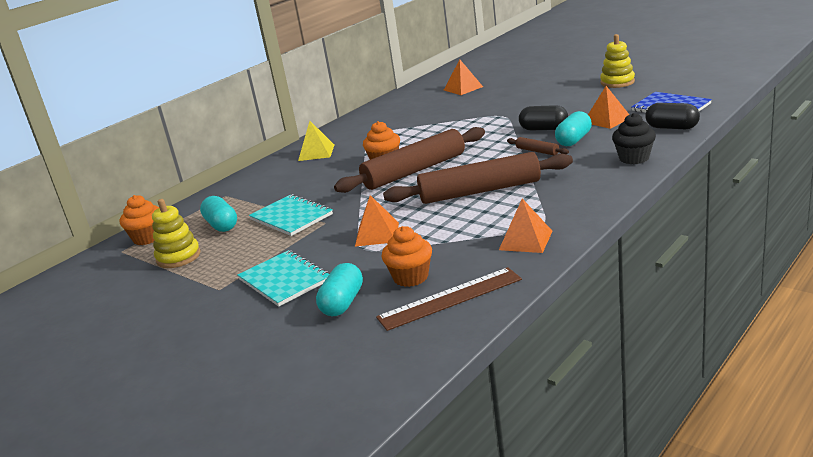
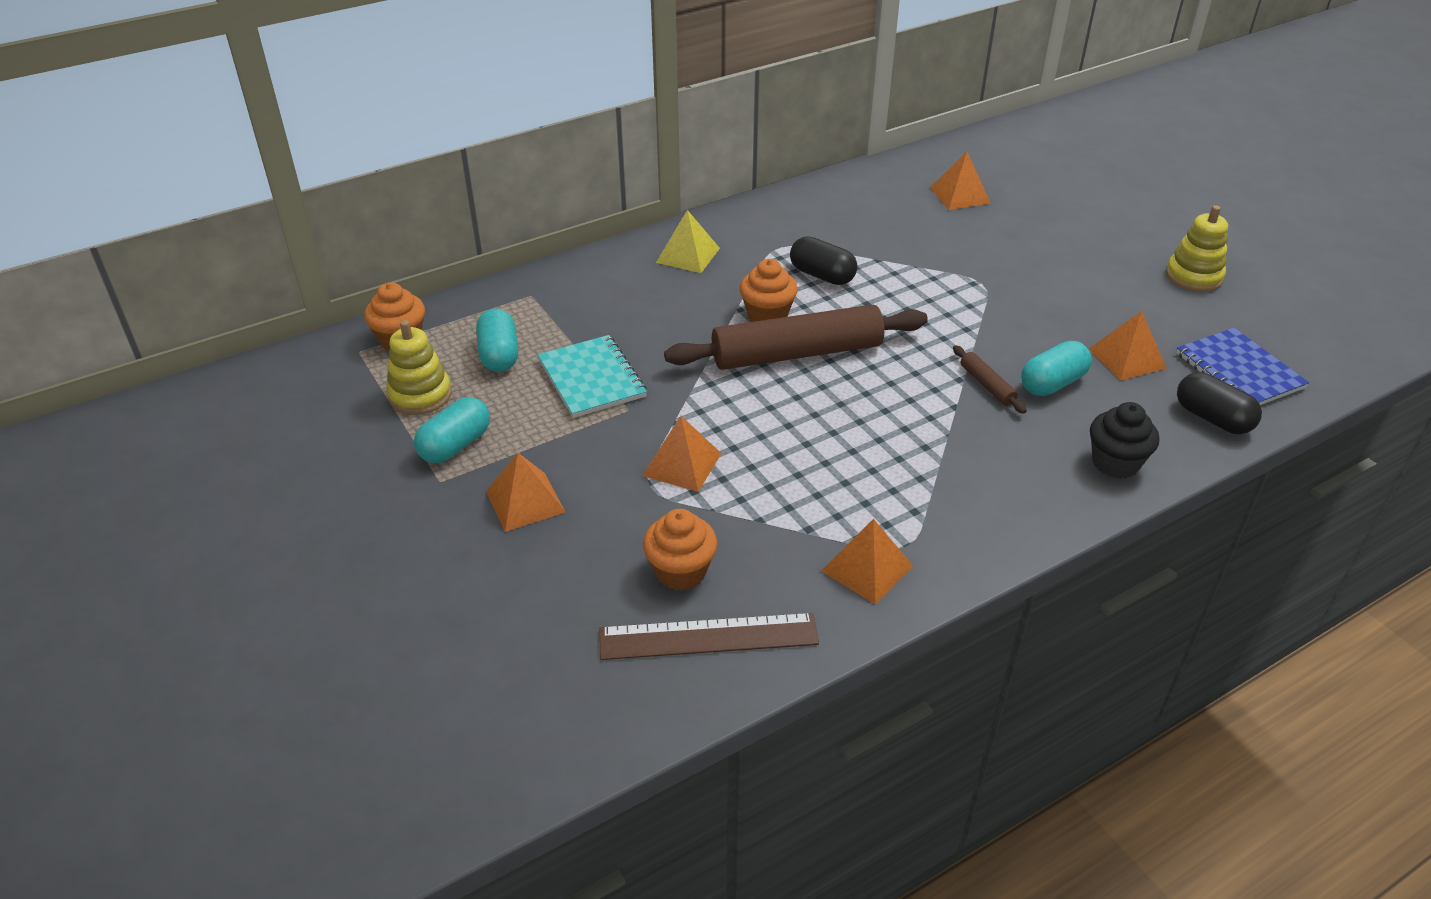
camera: 15 degrees right, 15 degrees up
turquoise notebook [238,250,330,307] -> orange pyramid [486,453,565,532]
turquoise capsule [316,263,363,316] -> turquoise capsule moved to [414,397,490,463]
brown rolling pin [383,152,573,204] -> none
black capsule [519,105,568,130] -> black capsule moved to [790,236,857,285]

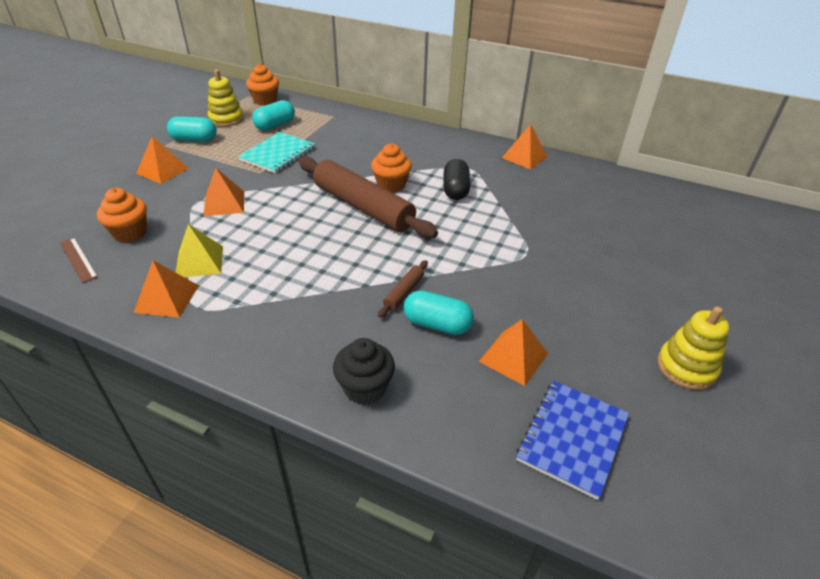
camera: 55 degrees right, 0 degrees up
brown ruler [599,613,819,660] -> brown ruler [60,238,98,283], size x0.58
yellow pyramid [656,210,720,273] -> yellow pyramid moved to [176,224,223,277]
orange pyramid [930,152,991,210] -> orange pyramid moved to [502,124,548,170]
black capsule [1177,372,1262,434] -> none

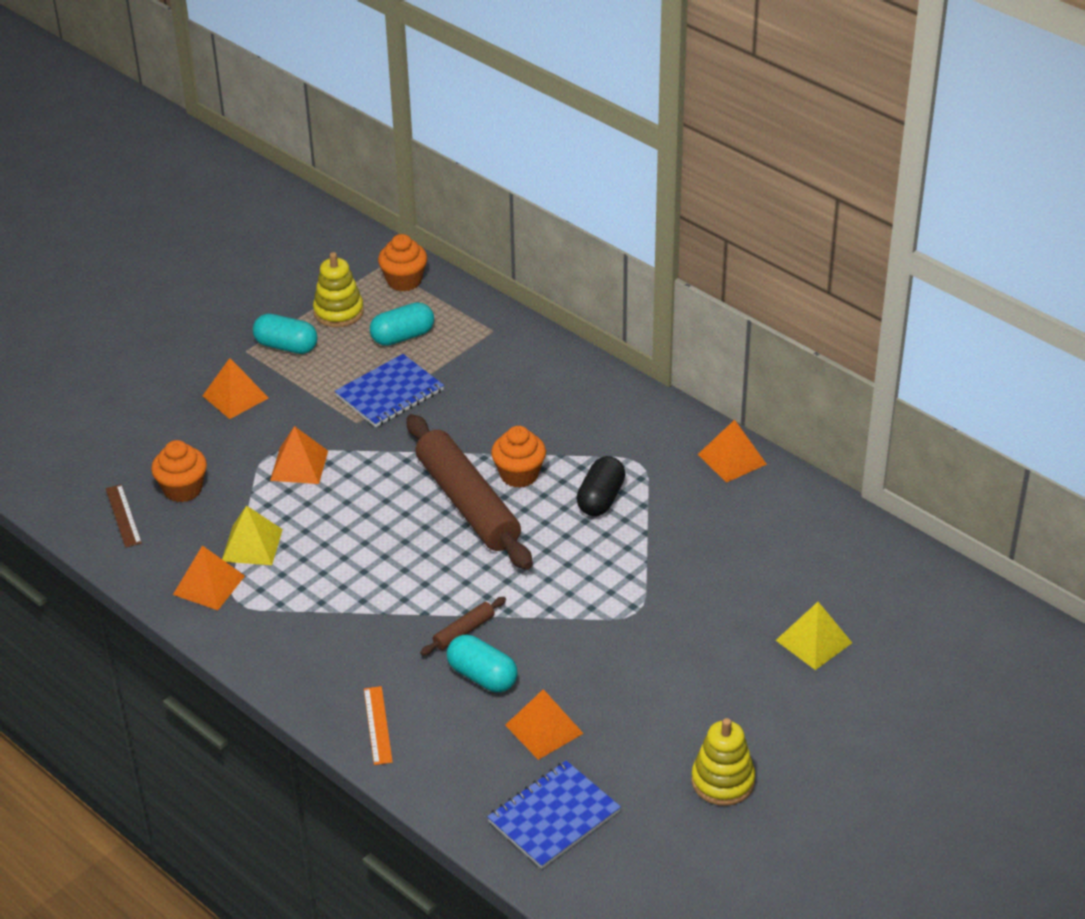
camera: 20 degrees right, 0 degrees up
turquoise notebook [238,132,315,173] -> blue notebook [335,354,444,427]
black cupcake [333,338,395,405] -> orange ruler [364,686,393,765]
none -> yellow pyramid [776,602,852,670]

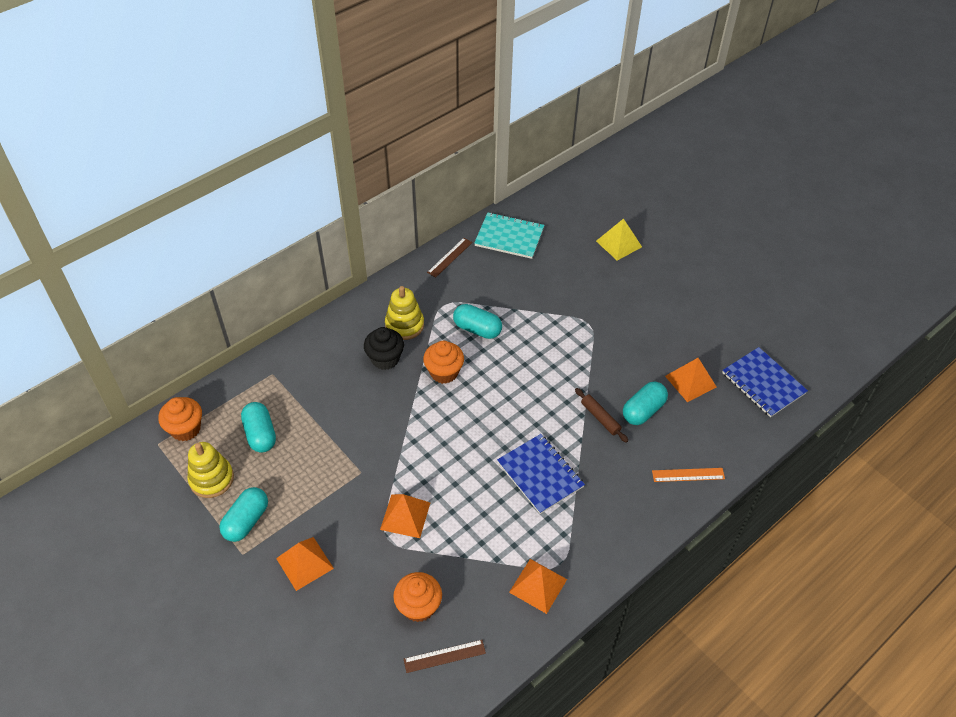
camera: 85 degrees left, 10 degrees up
yellow pyramid [222,506,283,565] -> none
blue notebook [335,354,444,427] -> blue notebook moved to [497,434,585,514]
brown rolling pin [406,414,532,570] -> none
black capsule [576,456,625,516] -> turquoise capsule [453,304,502,339]
yellow stacking toy [691,718,755,806] -> yellow stacking toy moved to [385,286,424,340]
orange pyramid [698,420,767,483] -> brown ruler [427,238,472,278]
none -> black cupcake [364,327,404,370]
none -> turquoise notebook [474,212,544,259]

